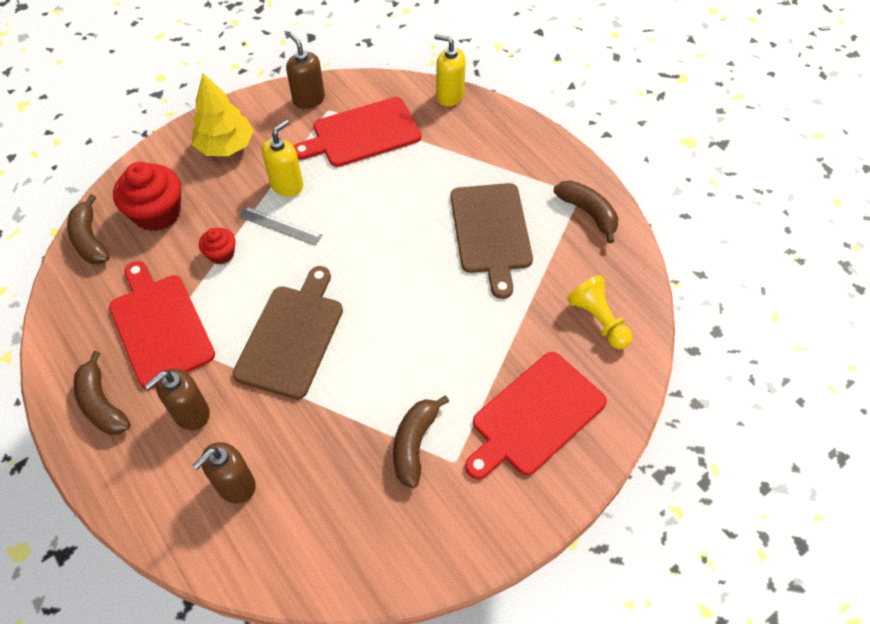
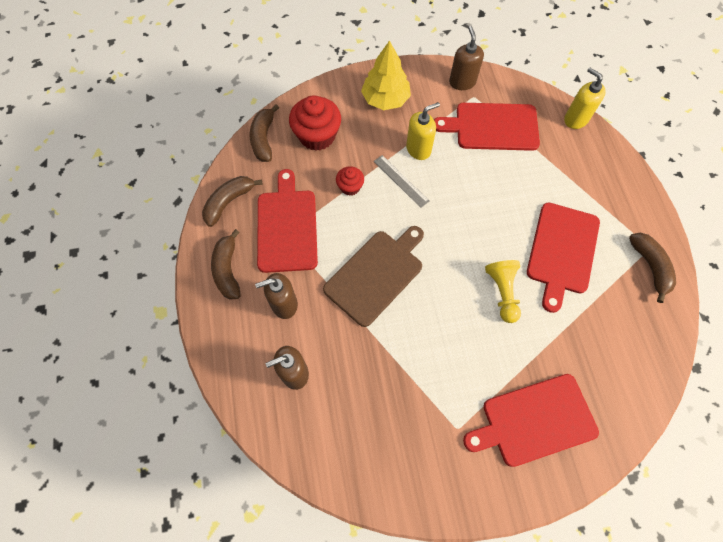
camera: 25 degrees right, 10 degrees up
brown banana [393,395,449,488] -> brown banana moved to [202,176,262,227]
brown cutting board [451,183,533,299] -> red cutting board [527,202,600,313]
yellow pawn [567,275,632,349] -> yellow pawn moved to [485,260,521,323]

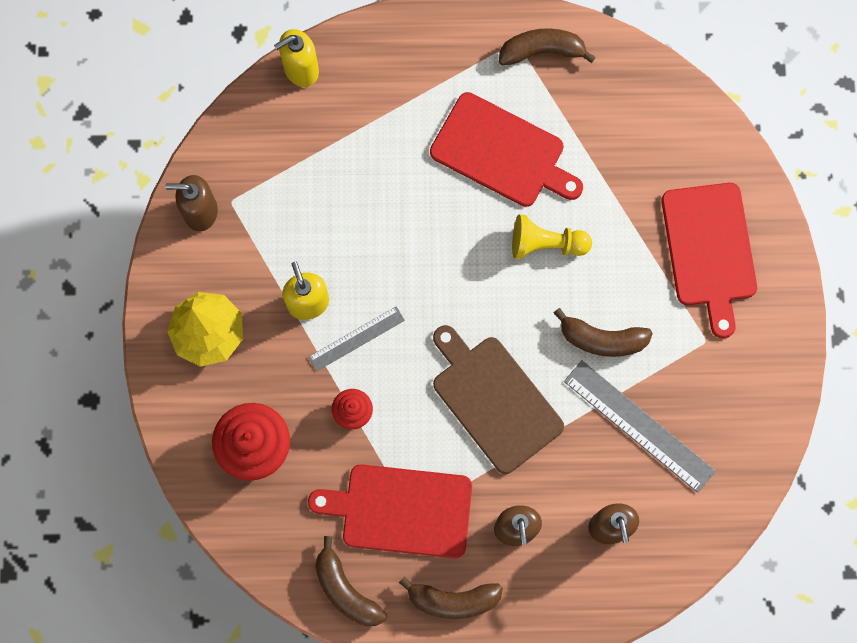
camera: 80 degrees left, 10 degrees up
brown banana [250,104,279,162] -> brown banana moved to [554,308,653,357]
red cutting board [434,103,540,151] -> none
none -> grey ruler [564,360,716,493]

